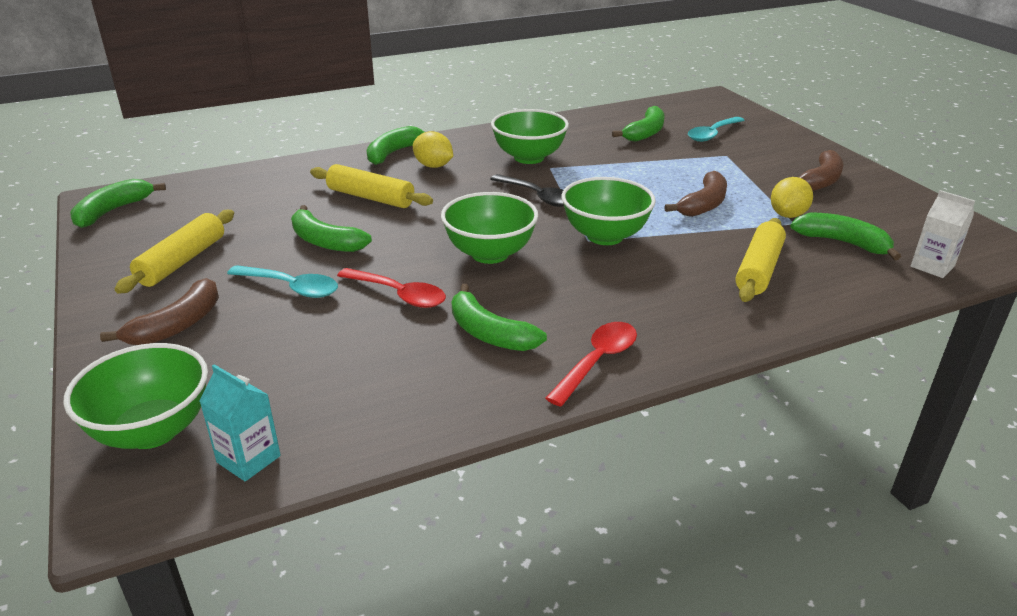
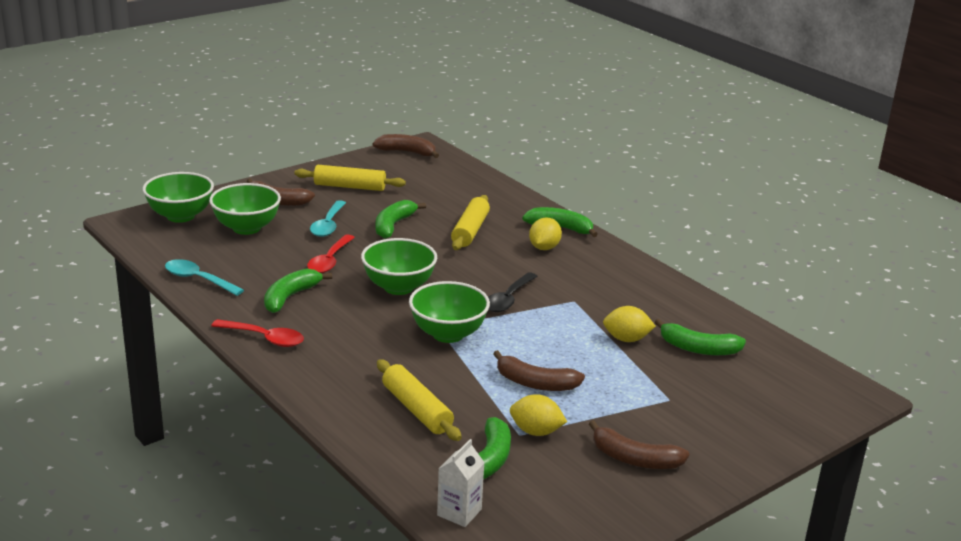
camera: 75 degrees right, 5 degrees down
green banana [70,179,166,228] -> brown banana [373,134,439,158]
turquoise carton [200,364,281,482] -> none
green bowl [491,109,569,164] -> green bowl moved to [209,183,281,235]
turquoise spoon [688,117,744,142] -> turquoise spoon moved to [165,259,244,296]
yellow rolling pin [735,218,786,302] -> yellow rolling pin turned 45 degrees clockwise [377,359,462,441]
none -> yellow lemon [603,306,656,342]

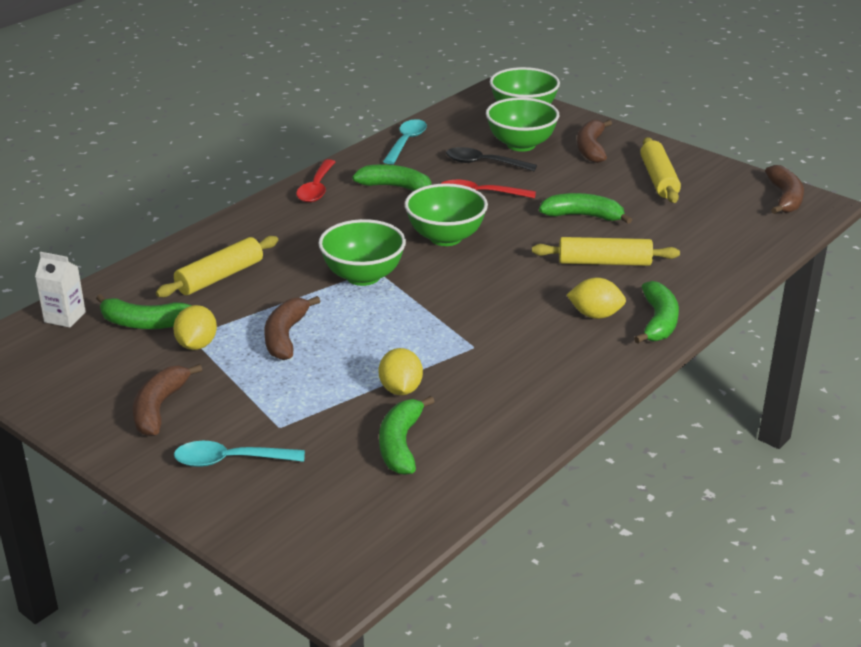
camera: 80 degrees right, 5 degrees up
turquoise spoon [310,200,346,237] -> turquoise spoon moved to [174,441,305,467]
black spoon [488,272,538,312] -> black spoon moved to [446,147,537,171]

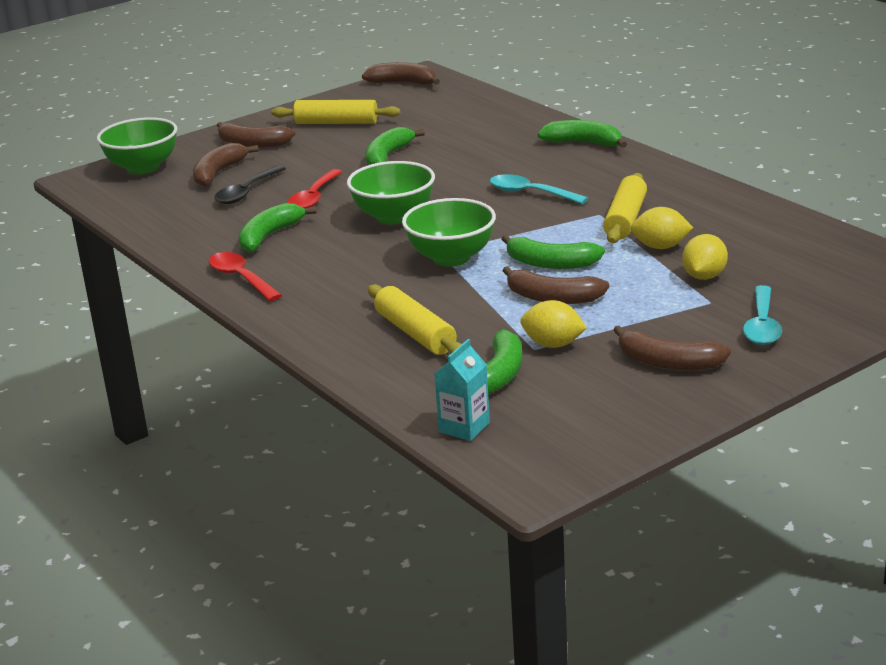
camera: 75 degrees left, 5 degrees down
white carton [35,252,86,328] -> turquoise carton [434,339,490,441]
red spoon [296,159,335,202] -> red spoon turned 150 degrees counterclockwise [209,252,282,301]
green banana [379,396,435,475] -> green banana moved to [502,235,605,269]
turquoise spoon [383,119,427,164] -> turquoise spoon moved to [490,174,588,204]
green bowl [486,97,559,152] -> brown banana [193,143,259,187]
yellow rolling pin [532,237,680,266] -> yellow rolling pin moved to [603,173,647,243]
yellow lemon [567,278,626,319] -> yellow lemon moved to [682,234,728,280]

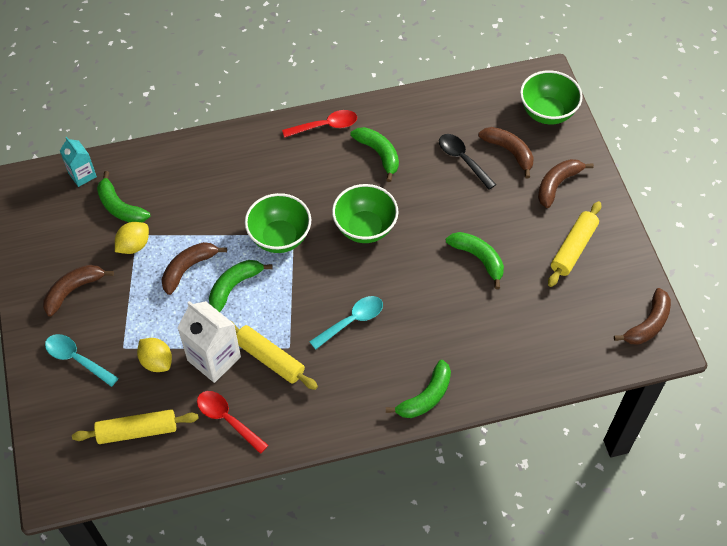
camera: 110 degrees right, 30 degrees up
red spoon [288,169,342,208] -> red spoon moved to [197,391,269,454]
yellow rolling pin [368,284,462,355] -> yellow rolling pin moved to [72,409,199,444]
yellow lemon [631,207,693,249] -> white carton [178,301,241,383]

